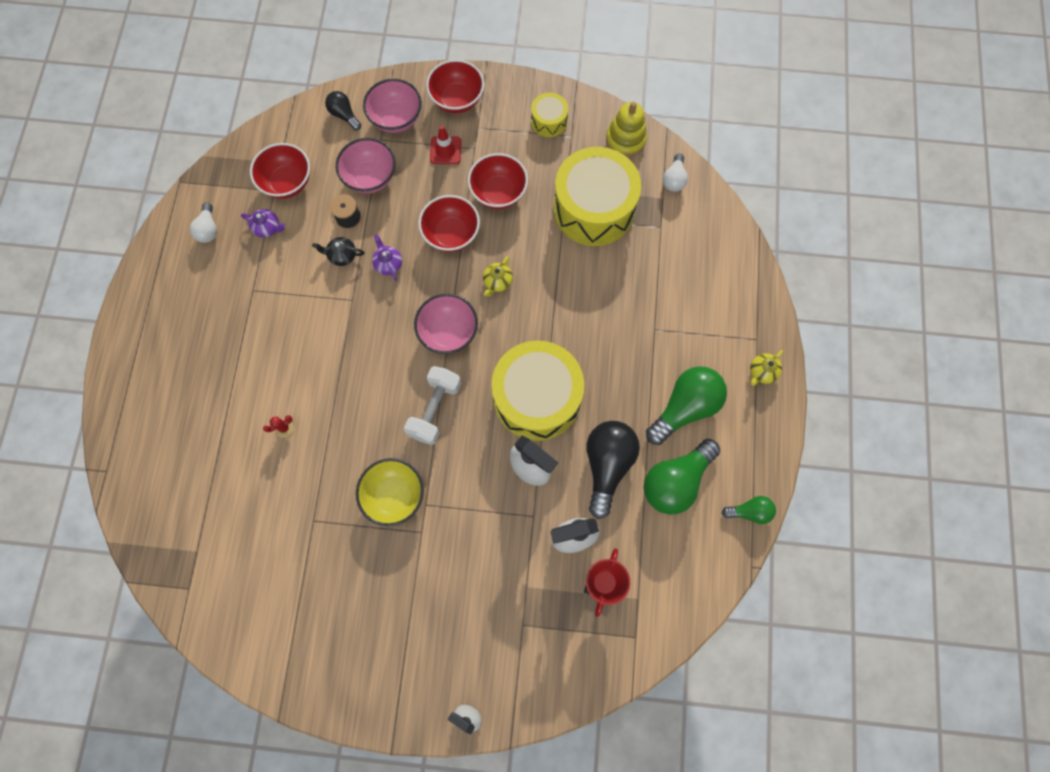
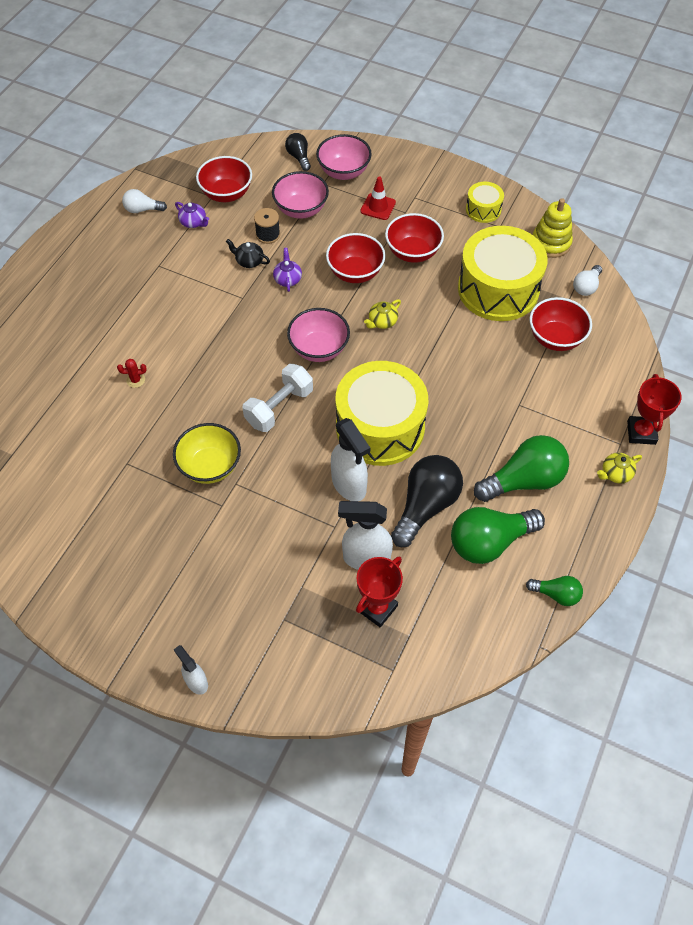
camera: 20 degrees right, 15 degrees down
white light bulb [190,203,217,243] -> white light bulb turned 75 degrees clockwise [122,189,167,213]
red bowl [426,59,484,113] -> red bowl moved to [530,297,592,351]
none -> red trophy [627,374,682,445]

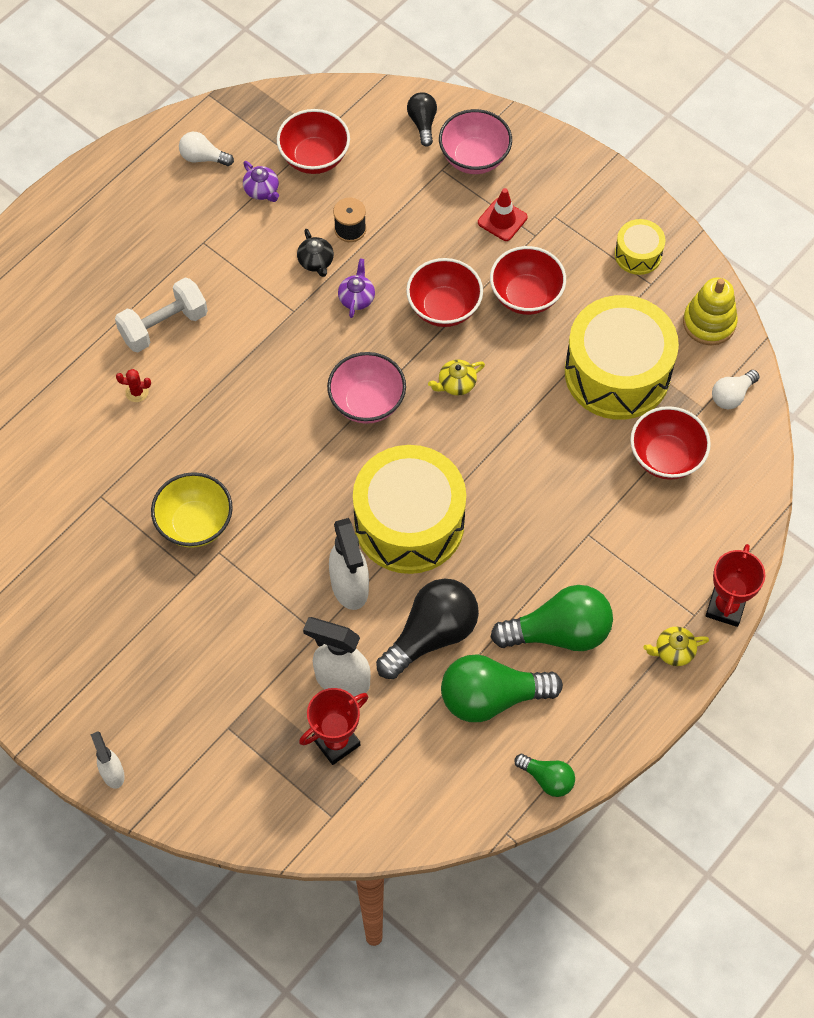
camera: 15 degrees right, 5 degrees up
black teapot [226,239,270,268] -> black teapot turned 150 degrees counterclockwise [297,229,334,277]
white dumbbell [242,364,313,432] -> white dumbbell moved to [115,278,208,352]
pink bowl [272,171,329,219] -> none

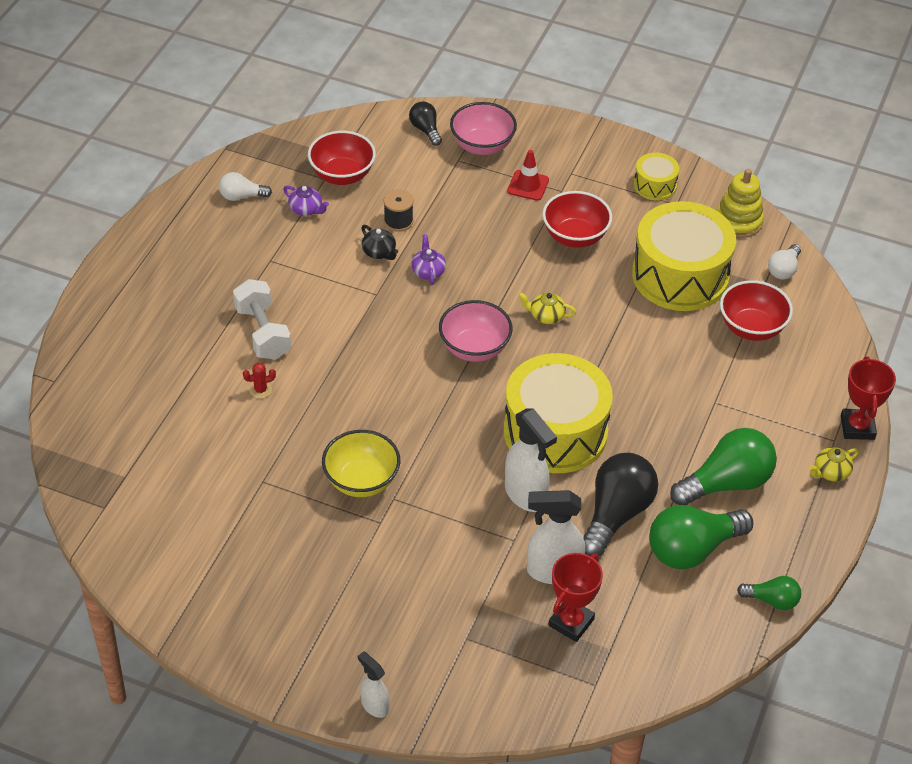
camera: 20 degrees left, 15 degrees down
white dumbbell [115,278,208,352] -> white dumbbell turned 60 degrees counterclockwise [233,279,291,359]
red bowl [406,258,483,327] -> none
yellow teapot [428,360,485,396] -> yellow teapot turned 60 degrees clockwise [518,292,576,324]

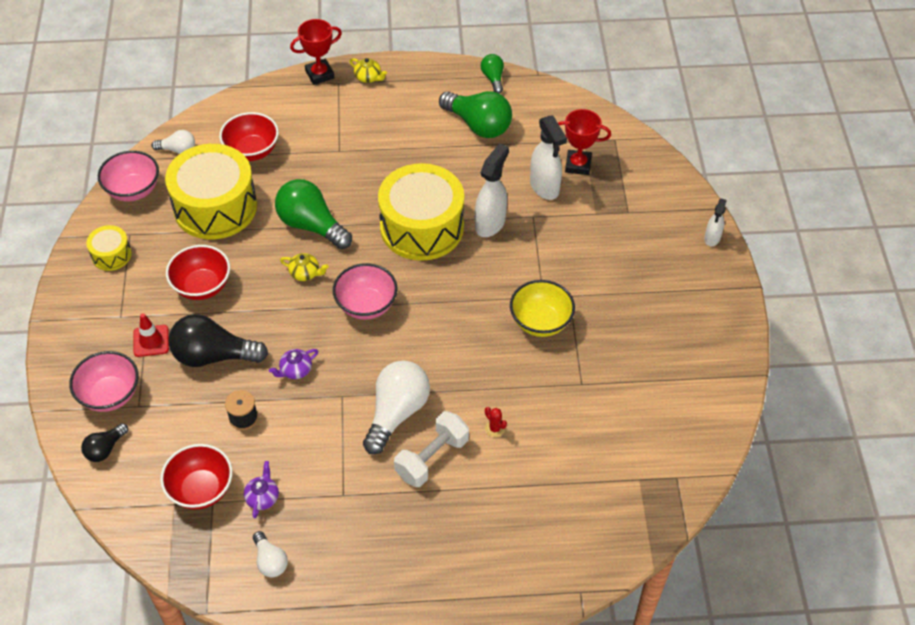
camera: 115 degrees left, 5 degrees up
black teapot [361,225,398,260] -> none
yellow teapot [518,292,576,324] -> yellow teapot turned 60 degrees counterclockwise [280,253,329,281]
black light bulb [583,453,658,556] -> black light bulb moved to [169,314,268,367]
green light bulb [670,428,777,505] -> green light bulb moved to [275,179,352,249]
yellow stacking toy [716,169,764,238] -> pink bowl [98,151,159,201]
none -> white light bulb [363,361,430,454]

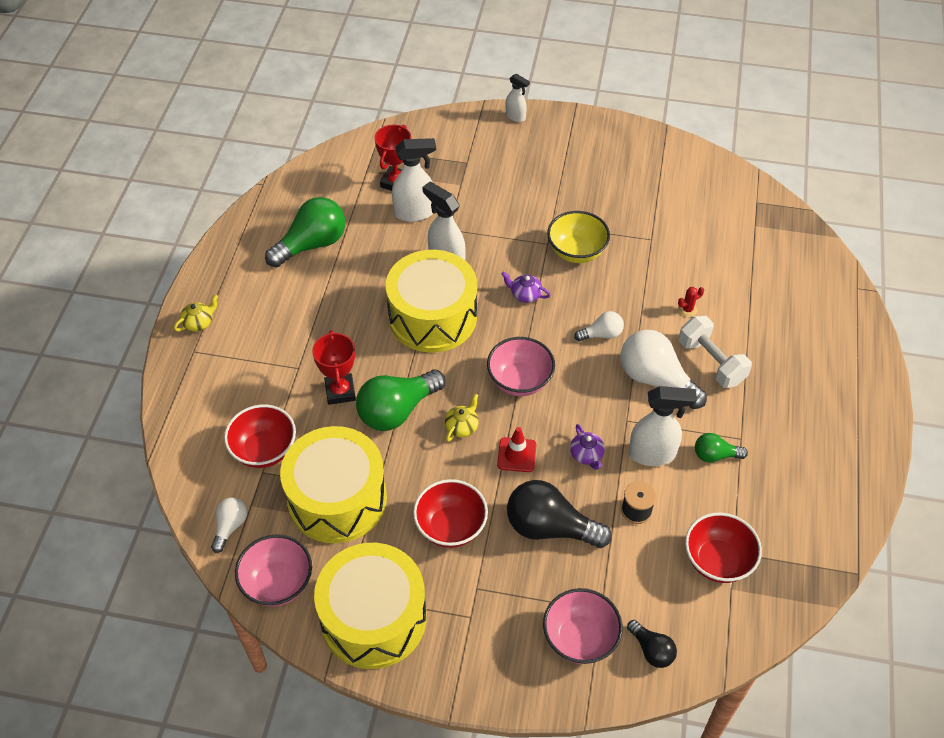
camera: 75 degrees left, 0 degrees up
yellow drum [86,225,132,271] -> yellow drum [314,543,426,669], size x2.16
red traffic cone [133,313,169,357] -> red traffic cone moved to [497,427,536,472]
black light bulb [169,314,268,367] -> black light bulb turned 90 degrees clockwise [507,480,612,548]
purple teapot [244,461,279,518] -> purple teapot moved to [501,272,551,303]
white light bulb [253,531,288,577] -> white light bulb moved to [574,311,624,341]
red trophy [290,19,342,85] -> red trophy moved to [312,330,356,405]
green light bulb [481,54,504,93] -> green light bulb moved to [695,433,748,462]
none -> white spray bottle [628,386,697,466]

